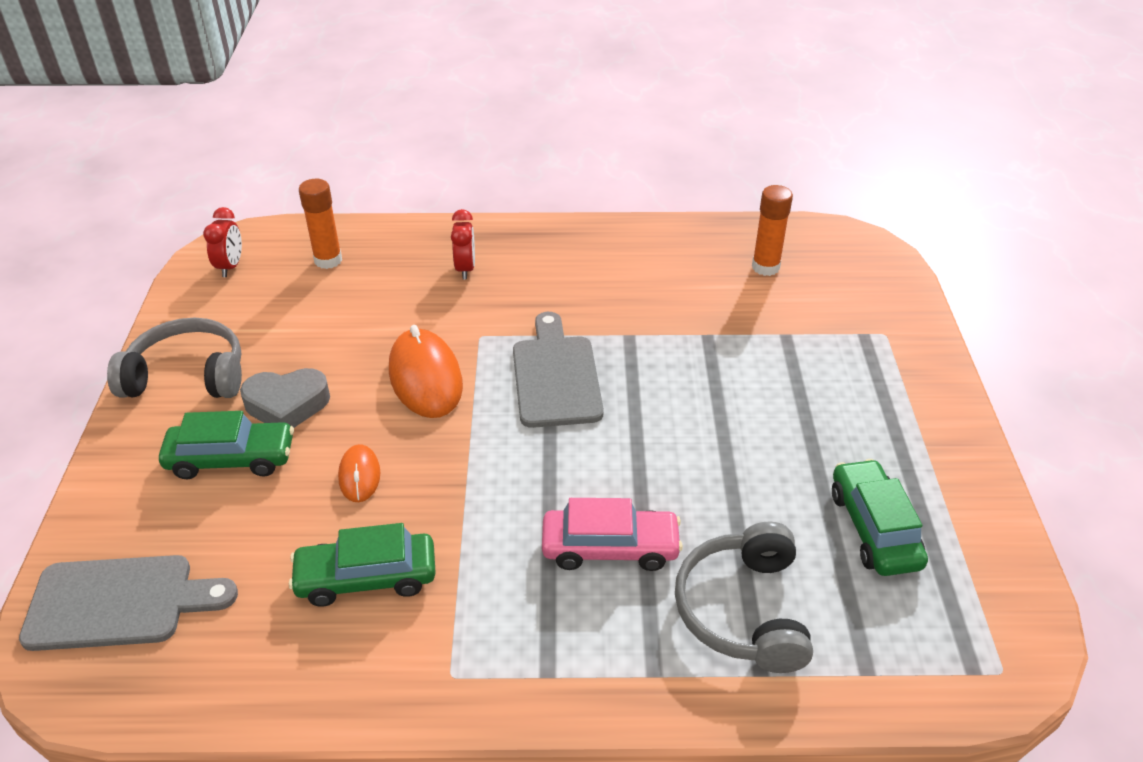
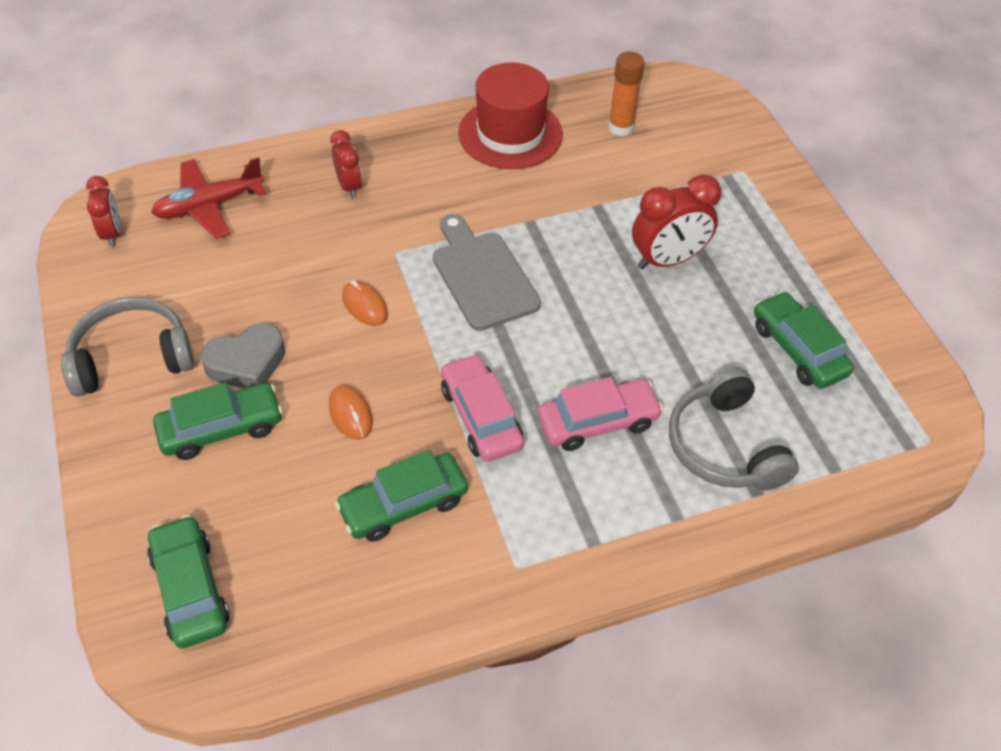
camera: 20 degrees left, 10 degrees up
grey cutting board [19,555,238,651] -> green car [147,515,230,648]
orange glue stick [299,179,342,269] -> red plane [151,157,267,239]
orange mouse [389,325,463,418] -> orange mouse [342,280,388,326], size x0.54
none -> pink car [441,353,524,462]
none -> red hat [458,62,563,169]
none -> red clock [632,174,721,270]

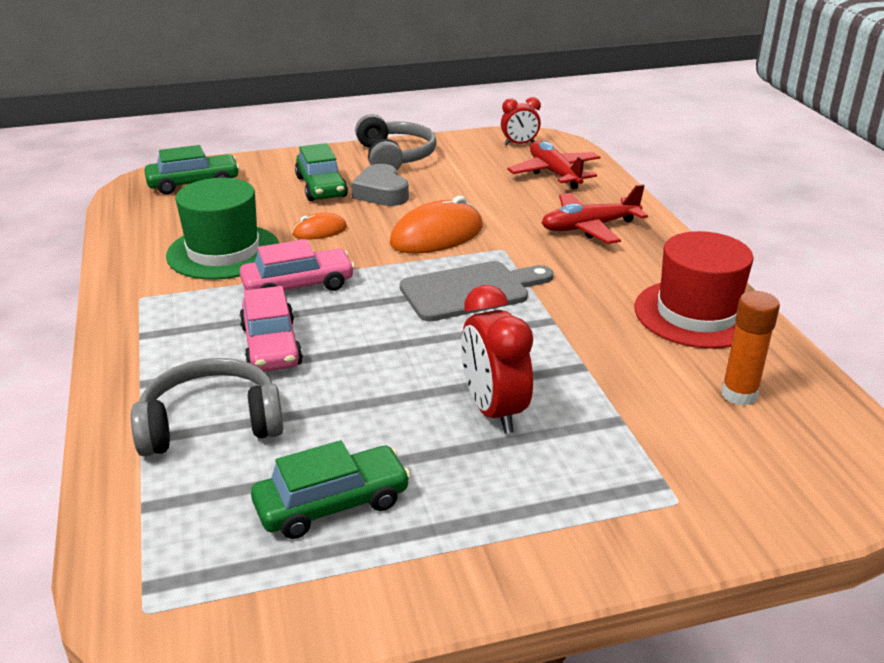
camera: 95 degrees right, 20 degrees down
red clock [330,130,362,198] -> red plane [542,184,648,244]
green car [335,450,468,542] -> green hat [166,178,279,280]
orange mouse [342,280,388,326] -> orange mouse [389,196,483,253], size x1.85

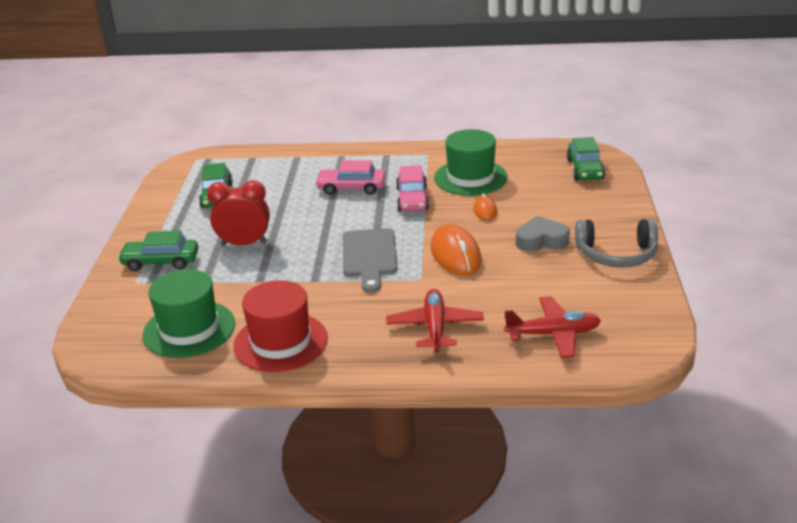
camera: 110 degrees right, 0 degrees up
grey headphones [131,358,284,456] -> none
green car [295,143,348,201] -> green car moved to [118,230,199,271]
red clock [501,97,541,145] -> none
orange glue stick [721,291,780,406] -> green hat [143,269,235,358]

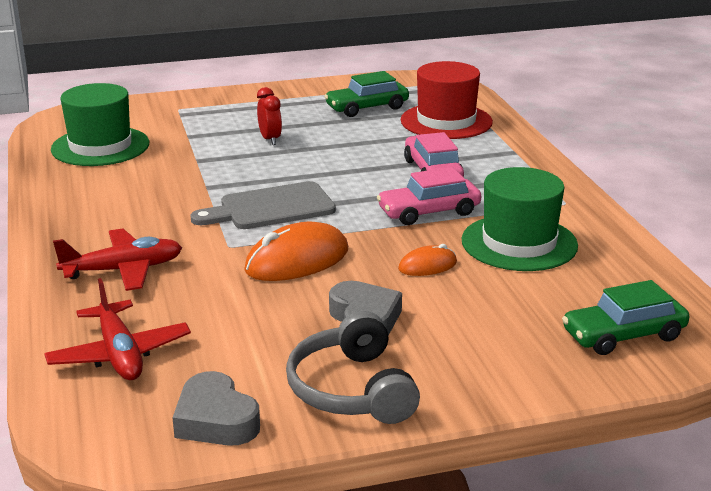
camera: 70 degrees right, 5 degrees down
green car [118,230,199,271] -> none
red clock [207,180,270,246] -> red clock [257,87,282,145], size x0.61
red hat [234,280,328,372] -> red hat moved to [401,61,493,139]
none -> grey heart [172,371,260,446]

